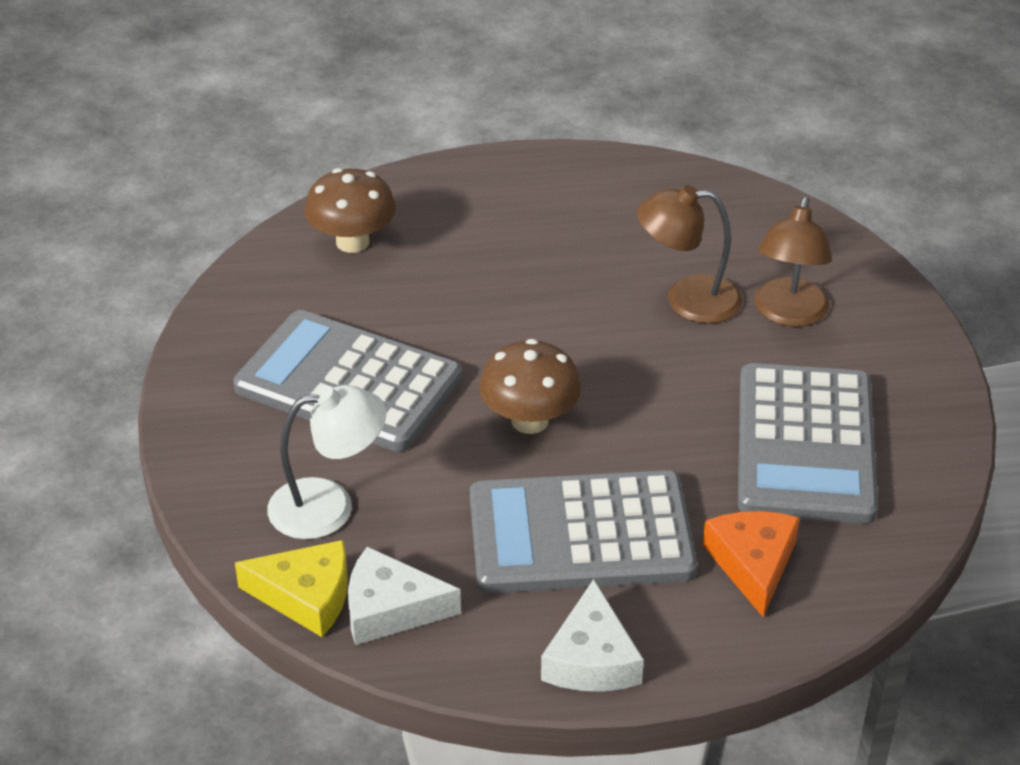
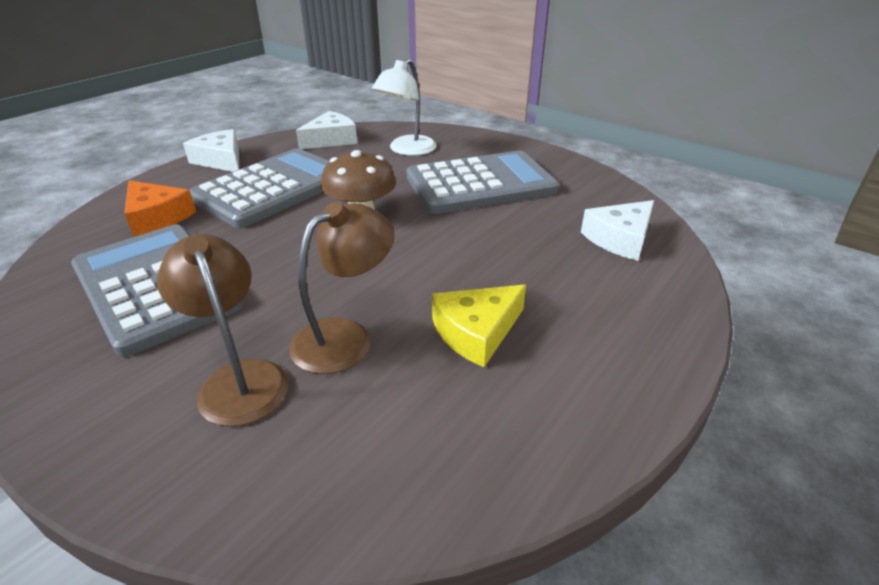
camera: 135 degrees right, 5 degrees down
yellow cheese [235,540,348,637] -> yellow cheese moved to [432,284,526,367]
brown mushroom [305,168,396,253] -> white cheese [581,200,654,261]

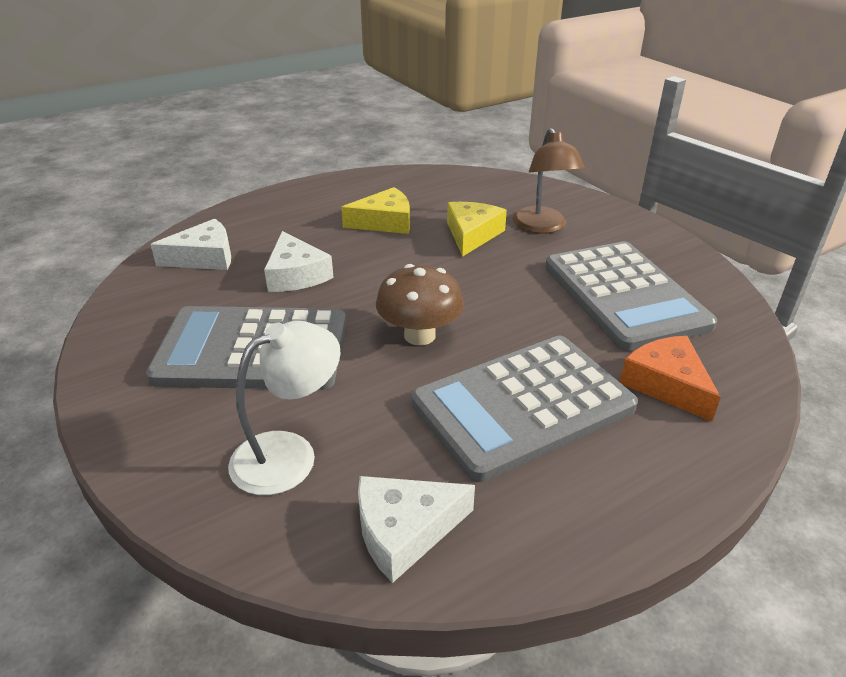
camera: 160 degrees left, 0 degrees up
white cheese [183,129,239,172] -> white cheese moved to [264,231,334,292]
brown lamp [289,202,394,374] -> yellow cheese [447,202,507,257]

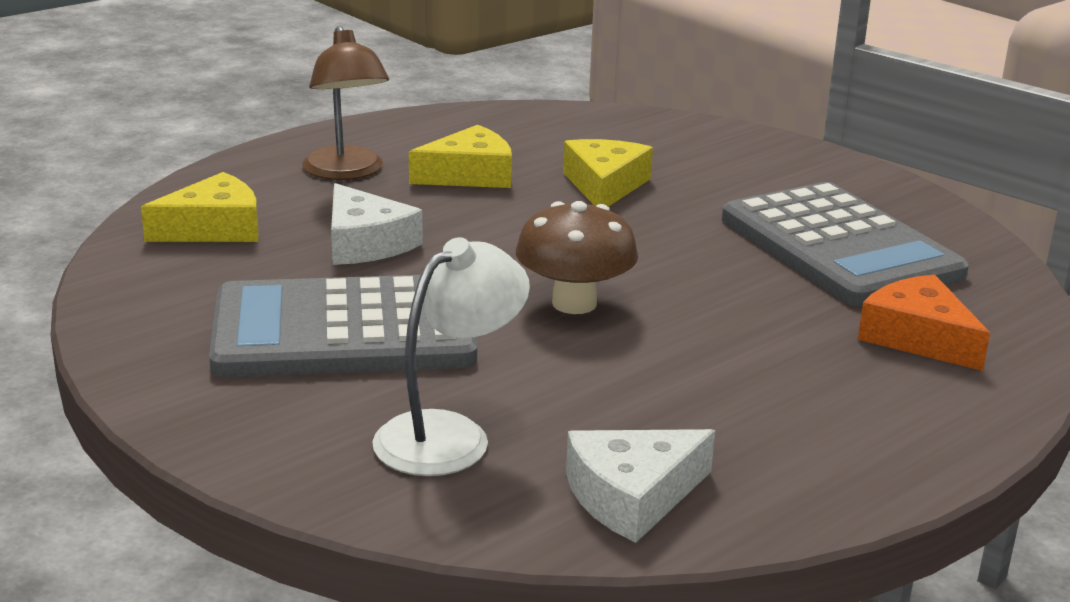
camera: 10 degrees left, 10 degrees down
white cheese [150,219,231,270] -> yellow cheese [141,172,258,242]
grey calculator [411,336,638,482] -> none
brown lamp [512,128,585,234] -> brown lamp moved to [302,26,389,180]

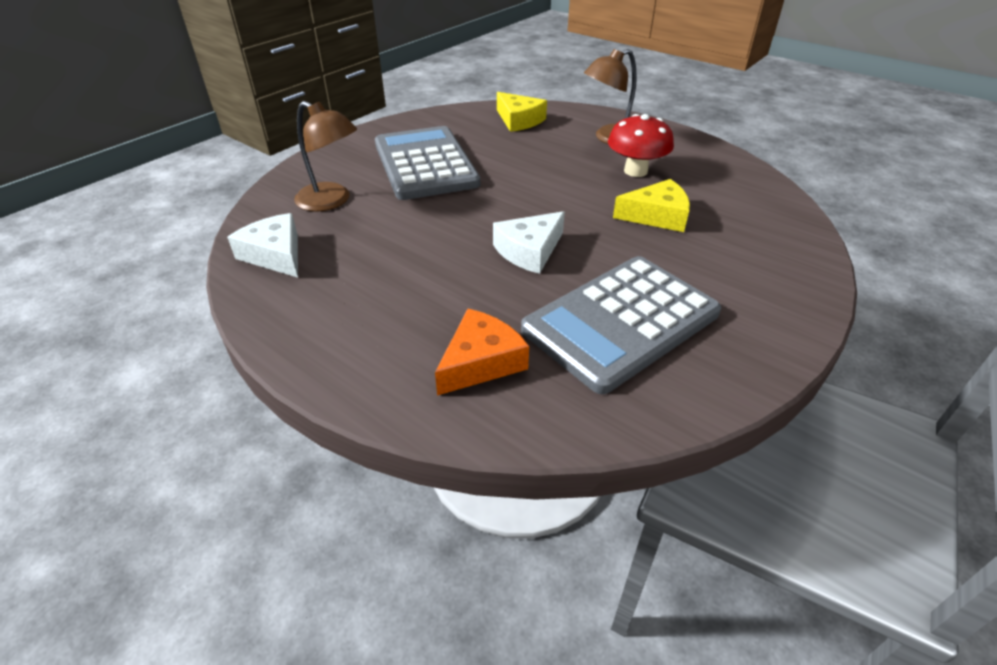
camera: 80 degrees right, 15 degrees up
white cheese [331,183,423,265] -> white cheese moved to [493,211,565,274]
white lamp [372,237,530,476] -> brown lamp [294,101,357,212]
yellow cheese [409,125,512,188] -> red mushroom [608,114,674,177]
brown mushroom [516,201,638,314] -> none

